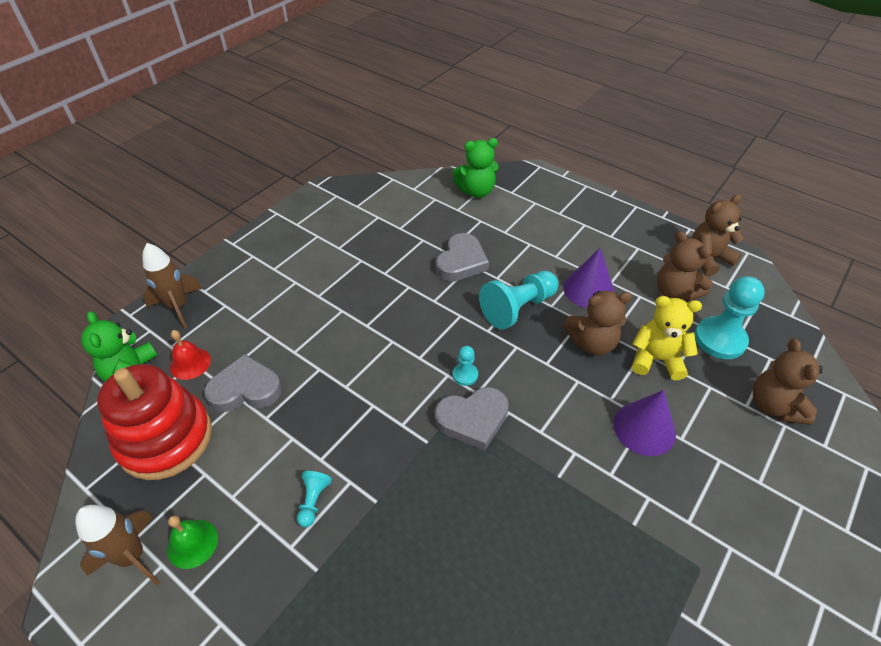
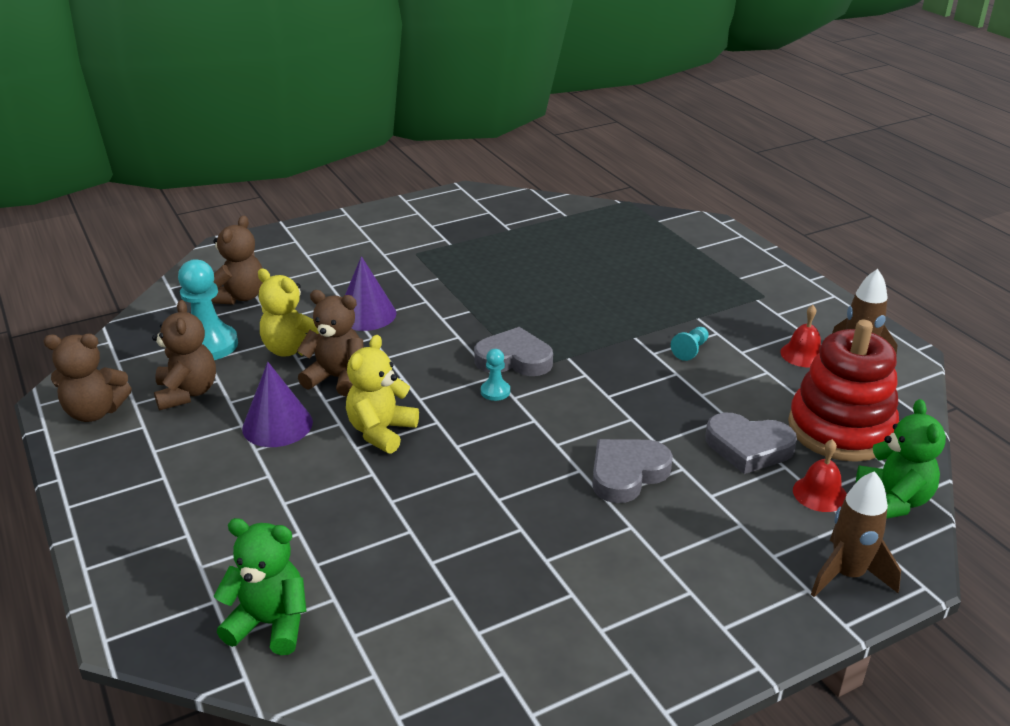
camera: 155 degrees left, 15 degrees down
green bell [167,516,218,569] -> red bell [781,305,821,367]
grey heart [436,233,489,281] -> grey heart moved to [592,439,673,503]
turquoise pawn [479,271,559,330] -> yellow teddy bear [346,335,419,454]

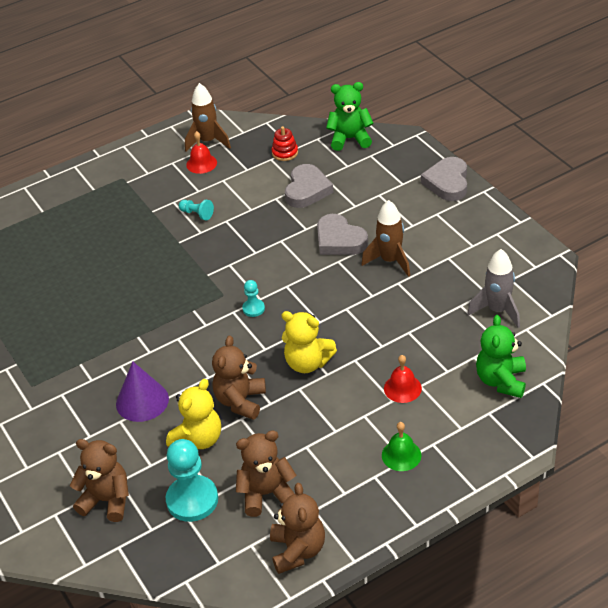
camera: 90 degrees left, 10 degrees up
purple cone [242,362,313,447] -> none
grey heart [474,327,553,376] -> grey heart moved to [421,157,467,201]
red stacking toy [788,320,899,462] -> red stacking toy [272,126,298,161], size x0.41
red bell [793,439,847,512] -> red bell moved to [384,355,422,403]
brown rocket [811,471,901,597] -> brown rocket moved to [361,200,410,277]
none -> green bell [382,422,422,471]
none -> grey rocket [467,249,520,328]

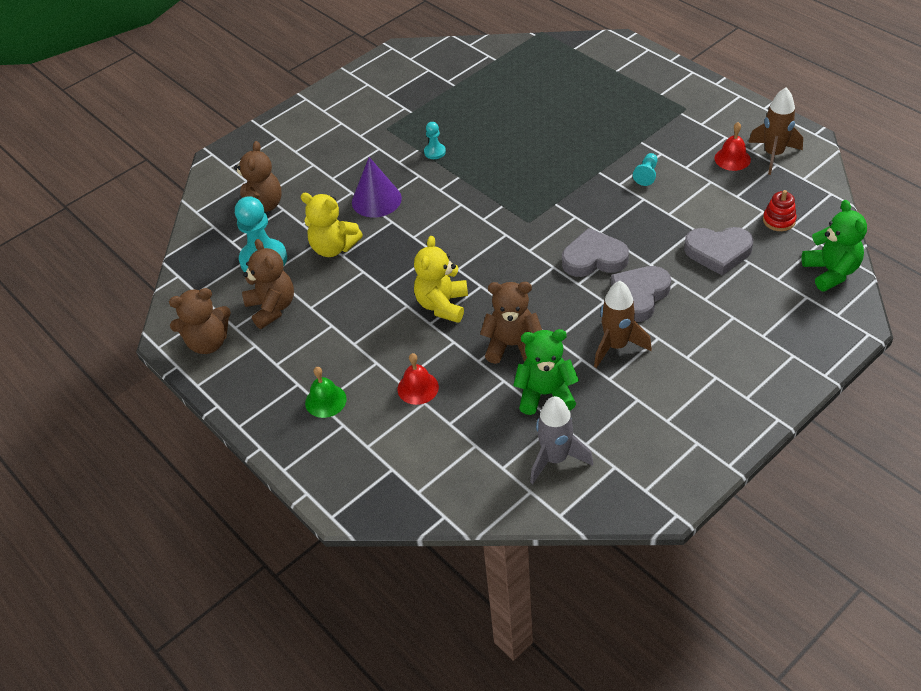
camera: 80 degrees right, 5 degrees up
brown teddy bear [212,336,266,420] -> brown teddy bear moved to [480,282,542,364]
turquoise pawn [242,280,265,317] -> turquoise pawn moved to [424,122,446,159]
grey heart [421,157,467,201] -> grey heart moved to [562,228,629,277]
green teddy bear [476,315,526,398] -> green teddy bear moved to [513,329,579,415]

